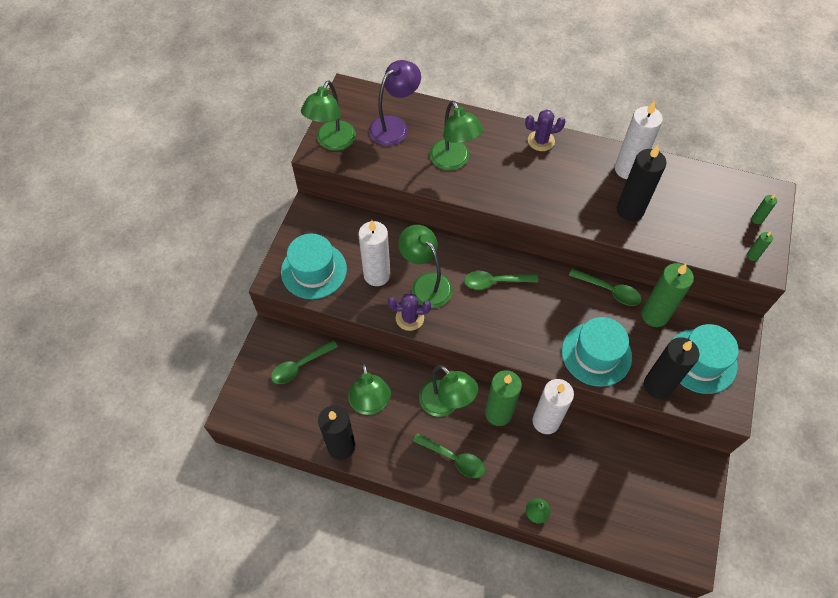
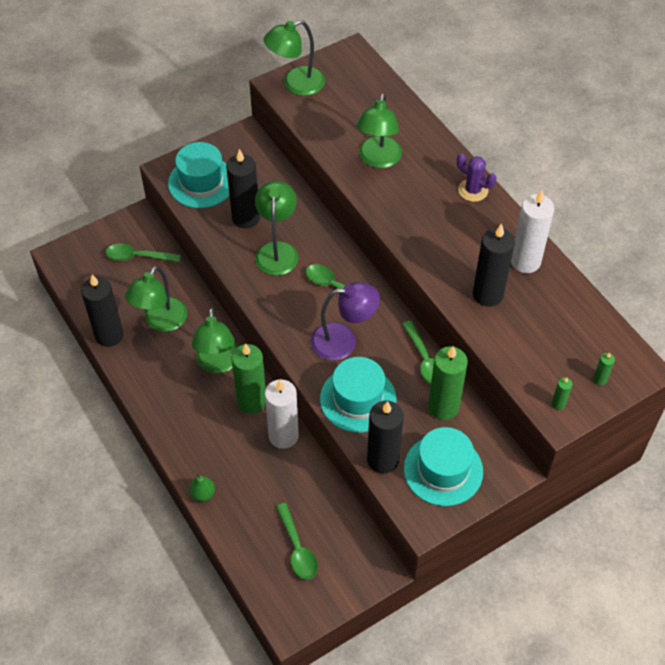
camera: 40 degrees right, 5 degrees down
white candle [358,220,390,286] -> black candle [226,149,260,229]
purple lamp [369,60,421,146] -> purple lamp moved to [311,282,380,361]
purple cactus [388,293,431,331] -> none
green spoon [413,433,485,478] -> green spoon moved to [276,503,318,580]

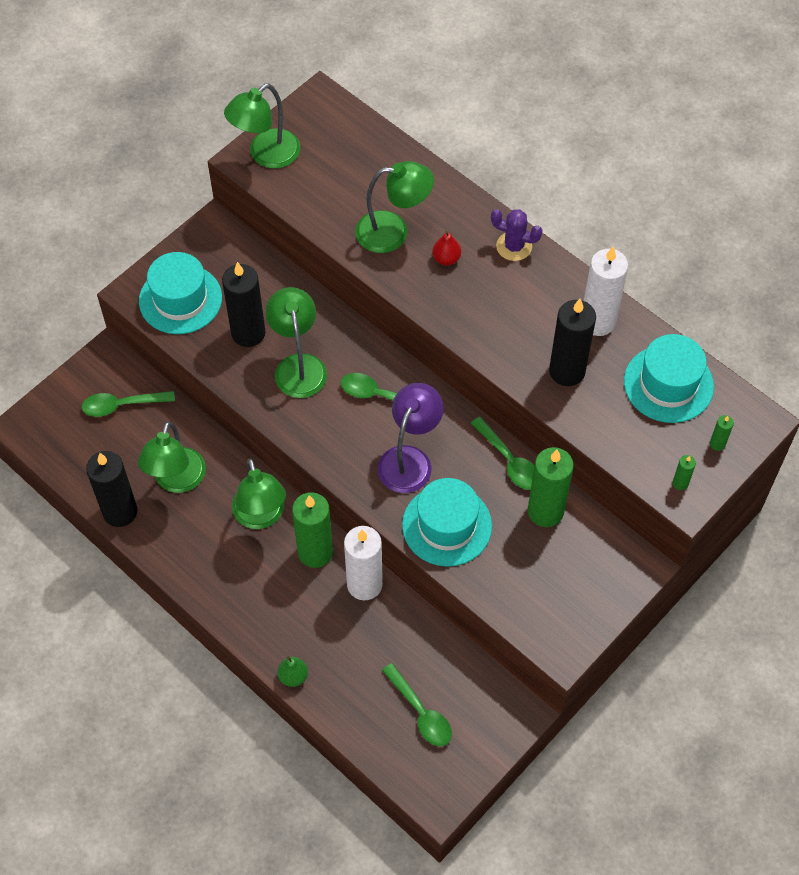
camera: 15 degrees left, 5 degrees up
purple lamp [311,282,380,361] -> purple lamp turned 45 degrees counterclockwise [378,383,444,493]
green lamp [357,93,402,168] -> green lamp turned 90 degrees counterclockwise [355,161,434,253]
black candle [367,400,404,474] -> none
turquoise hat [404,427,483,506] -> turquoise hat moved to [624,334,714,423]
none -> red pear [432,231,461,265]

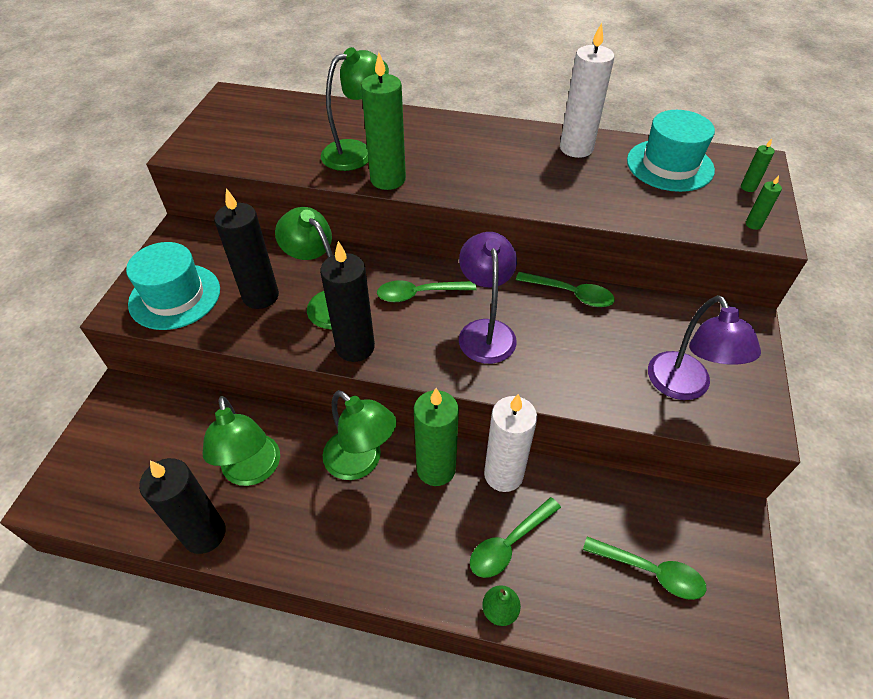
camera: 30 degrees left, 10 degrees down
green spoon [82,391,175,417] -> green spoon moved to [470,497,561,578]
green lamp [224,84,300,169] -> none
turquoise hat [402,478,492,566] -> none
red pear [432,231,461,265] -> none
purple cactus [491,209,543,261] -> none
green candle [528,447,574,527] -> green candle moved to [361,52,406,190]
black candle [549,299,596,386] -> black candle moved to [320,241,375,362]
none -> purple lamp [648,295,761,400]

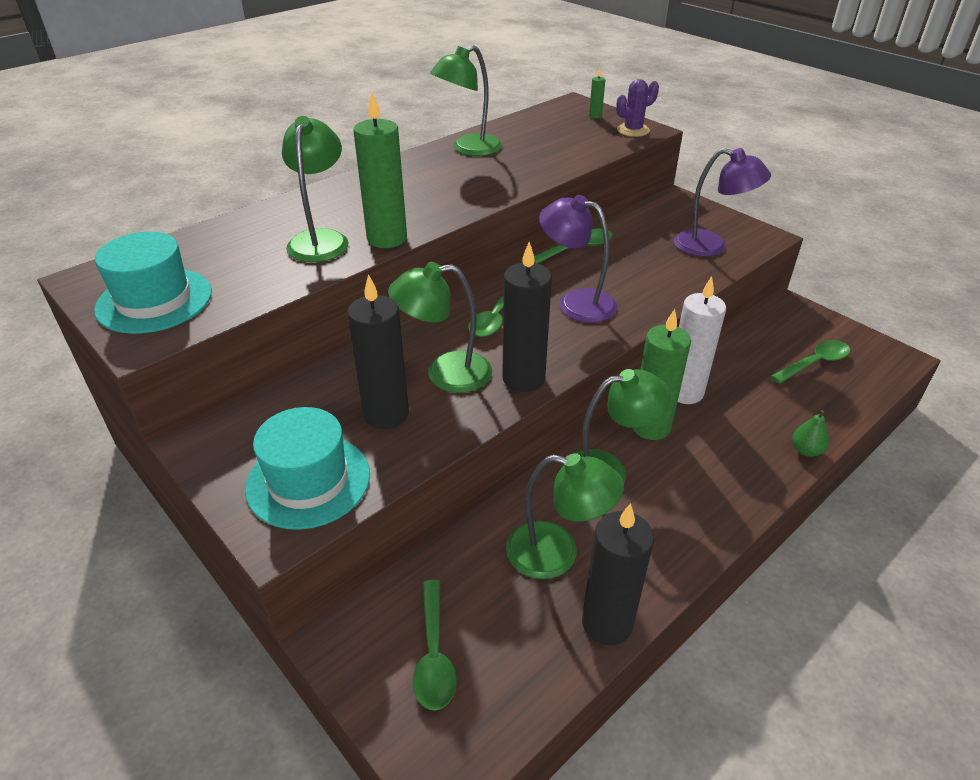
camera: 55 degrees left, 10 degrees down
green spoon [470,497,561,578] -> green spoon moved to [412,580,457,711]
white candle [560,23,614,158] -> green lamp [430,45,502,156]
turquoise hat [627,110,715,192] -> turquoise hat moved to [94,231,212,334]
green candle [746,176,782,230] -> purple cactus [616,79,659,137]

